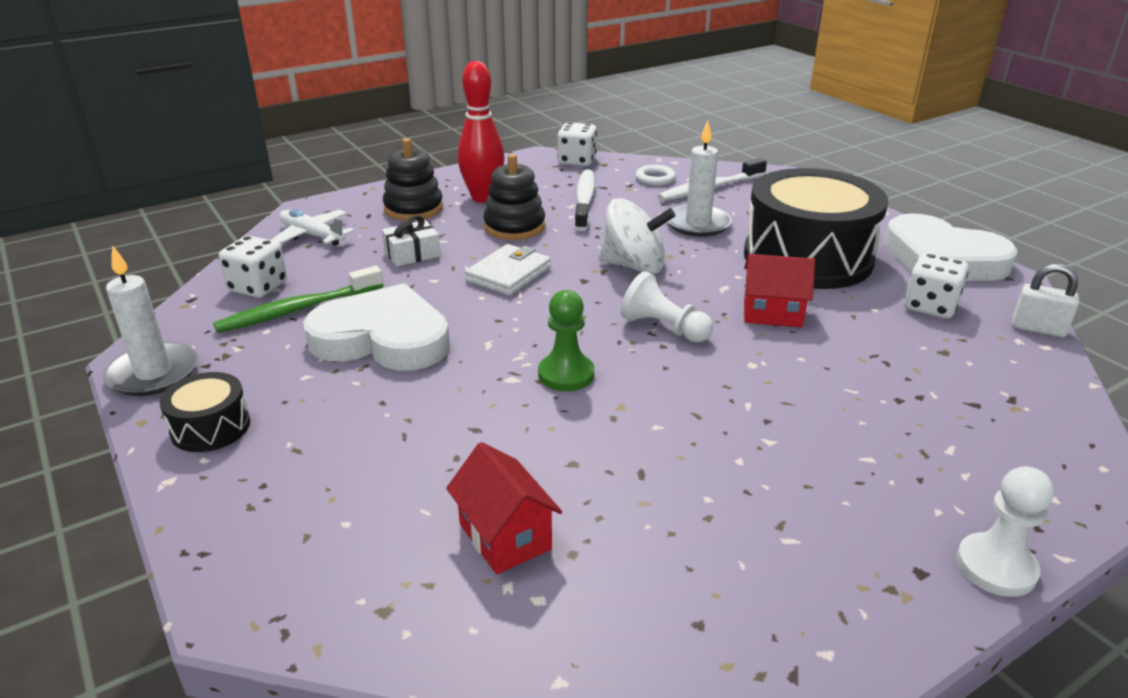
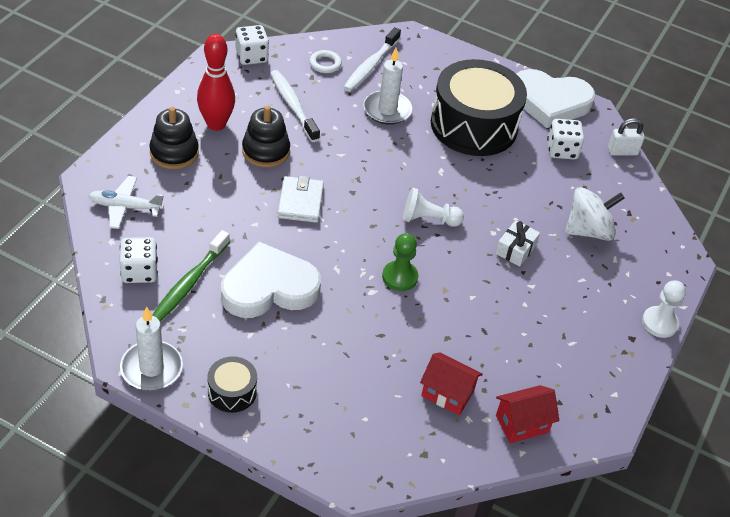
camera: 35 degrees left, 15 degrees up
white gift [382,215,441,267] -> white gift moved to [495,220,540,267]
white spinning top [599,198,676,274] -> white spinning top moved to [565,187,625,241]
red house [744,254,815,327] -> red house moved to [496,385,559,443]

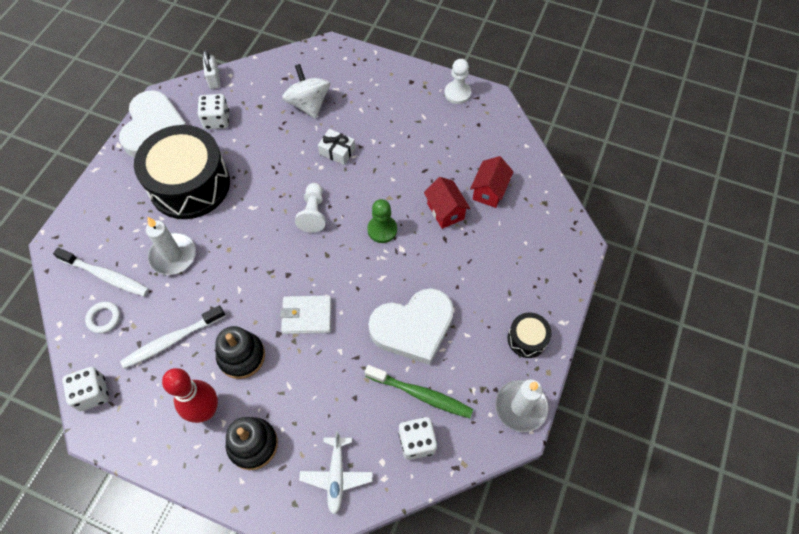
camera: 90 degrees left, 15 degrees up
white heart [221,242,321,318] -> white heart turned 90 degrees counterclockwise [368,288,454,365]
red house [496,385,559,443] -> red house moved to [424,177,471,229]
white pawn [642,280,686,338] -> white pawn moved to [444,59,471,104]

